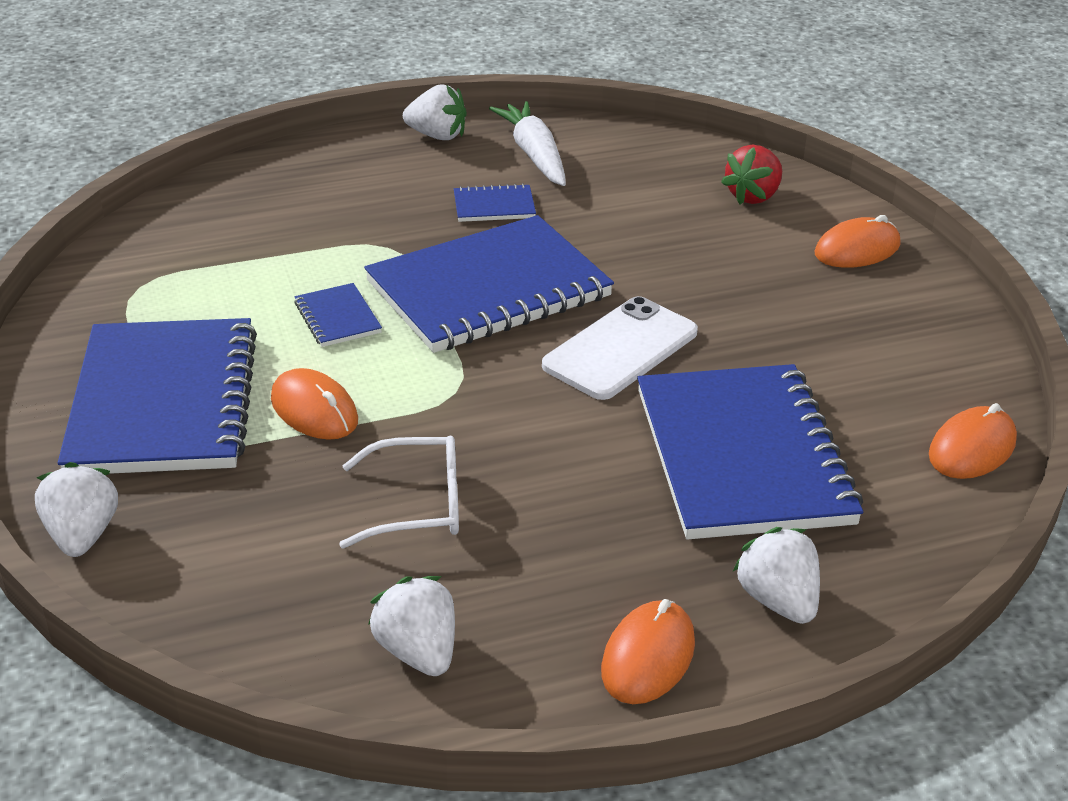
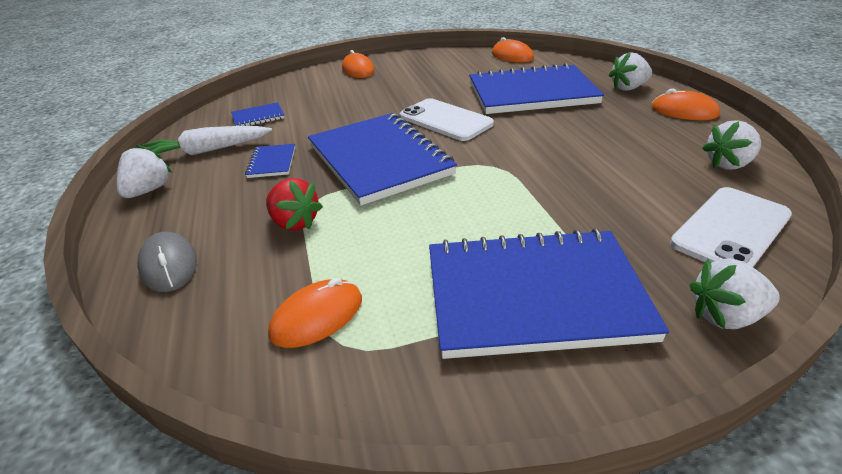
camera: 85 degrees left, 0 degrees up
orange mouse [271,368,358,440] -> orange mouse moved to [268,278,362,348]
blue notebook [294,283,382,347] -> blue notebook moved to [231,102,284,126]
white glasses [339,436,459,549] -> none
red strawberry [721,144,782,204] -> red strawberry moved to [266,178,323,231]
none -> grey mouse [137,232,197,292]
none -> white phone [670,187,792,267]

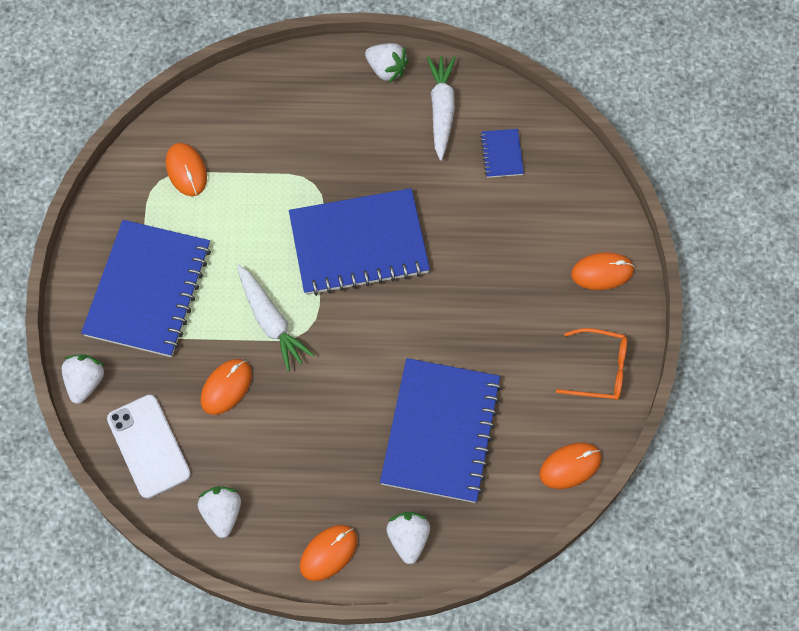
camera: 105 degrees right, 30 degrees up
grey mouse [137,232,197,292] -> none
blue notebook [245,144,295,178] -> none
red strawberry [266,178,323,231] -> none
white phone [400,98,494,141] -> none
none -> orange mouse [201,359,252,415]
none -> white carrot [237,264,314,371]
none -> orange glasses [556,328,627,400]

